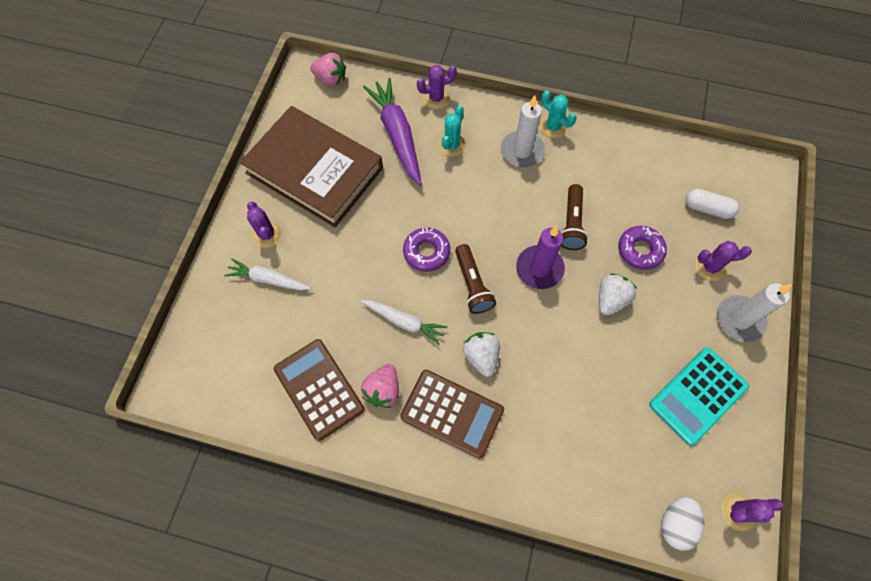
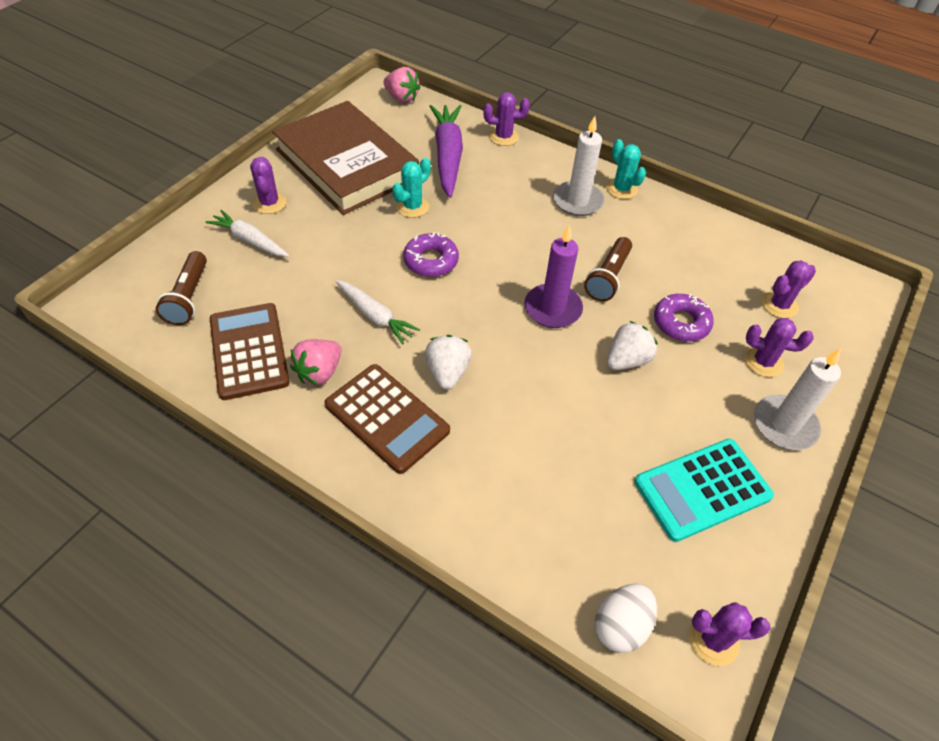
camera: 15 degrees right, 15 degrees down
turquoise cactus [438,106,466,157] -> turquoise cactus moved to [392,158,431,218]
brown flashlight [455,244,496,314] -> brown flashlight moved to [156,251,207,325]
white capsule [686,189,739,219] -> purple cactus [762,260,816,318]

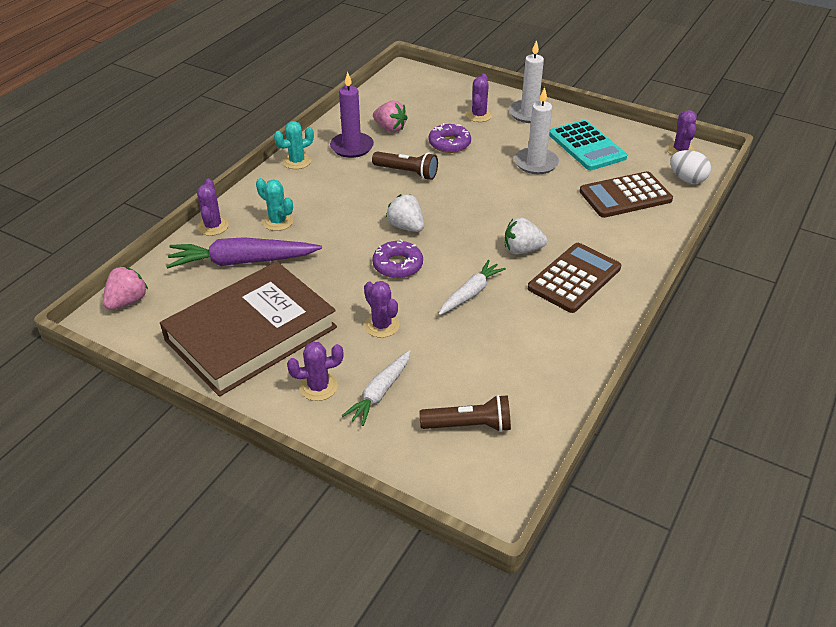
camera: 90 degrees left, 10 degrees down
brown calculator [210,303,290,400] -> brown calculator moved to [579,171,673,218]
pink strawberry [290,339,341,385] -> pink strawberry moved to [373,100,408,132]
turquoise cactus [392,158,431,218] -> turquoise cactus moved to [256,178,294,231]
purple candle [524,225,583,328] -> purple candle moved to [330,72,374,158]
white candle [553,116,605,216] -> white candle moved to [514,87,559,174]
white strawberry [607,321,658,370] -> white strawberry moved to [386,194,424,232]
purple cactus [762,260,816,318] -> purple cactus moved to [364,281,399,338]

